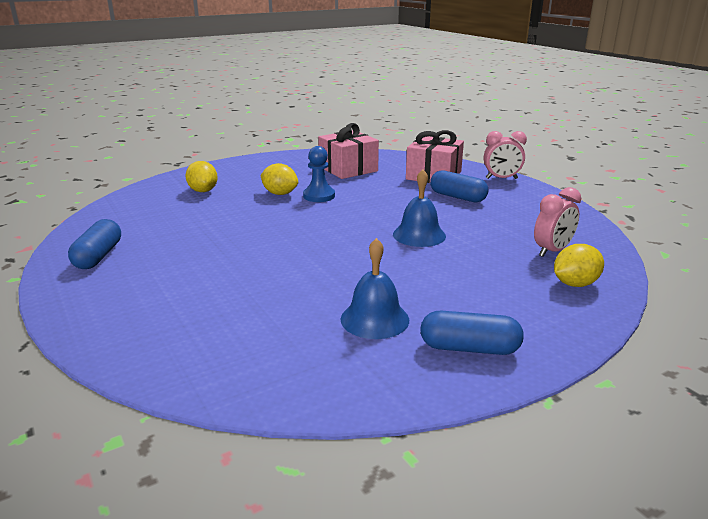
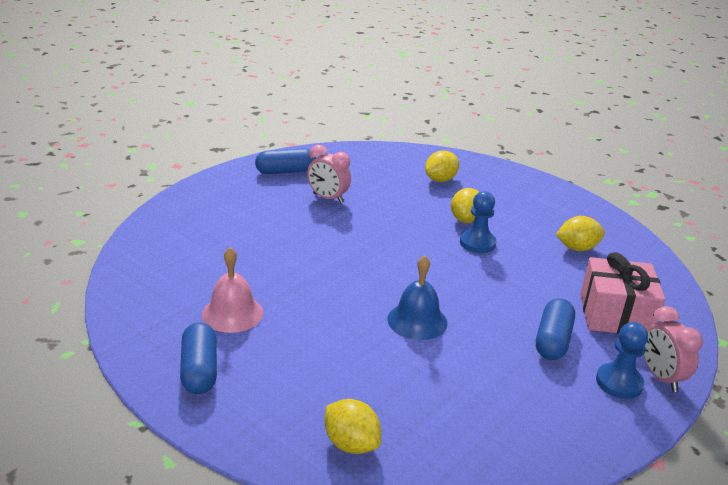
camera: 70 degrees right, 5 degrees up
pink gift [318,123,379,179] -> yellow lemon [556,216,605,251]
blue bell [340,238,409,339] -> pink bell [202,247,263,333]
pink clock [534,187,581,257] -> pink clock moved to [307,145,351,203]
none -> blue pawn [596,322,648,399]

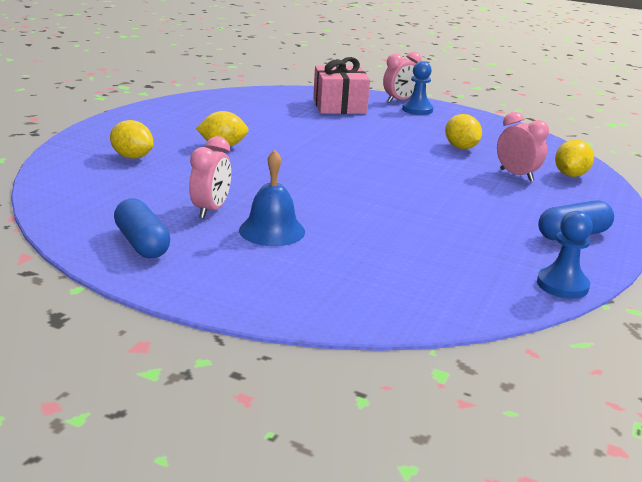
camera: 105 degrees left, 5 degrees down
pink bell [202,247,263,333] -> none
blue bell [387,255,447,340] -> blue bell moved to [239,150,305,246]
blue pawn [460,191,496,253] -> blue pawn moved to [537,211,593,299]
blue capsule [536,298,575,360] -> none
yellow lemon [556,216,605,251] -> yellow lemon moved to [445,114,482,149]
none -> pink clock [497,112,549,181]

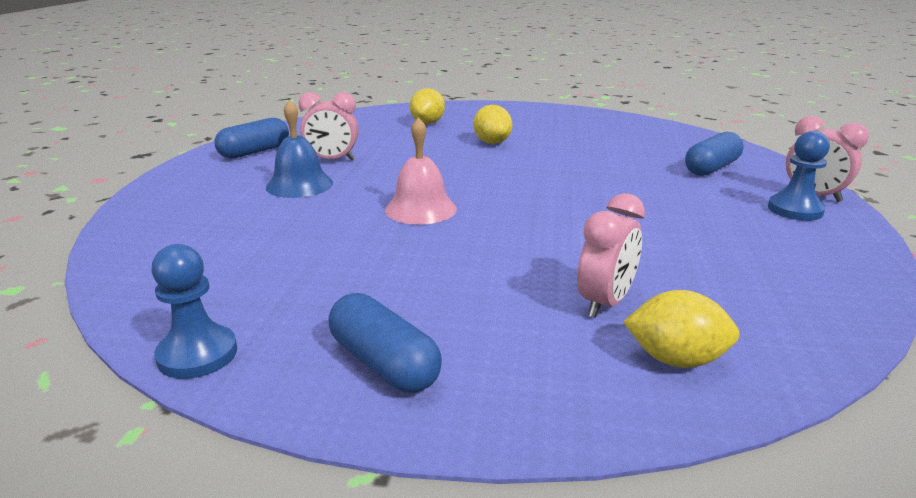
camera: 75 degrees right, 0 degrees up
pink gift [313,57,370,114] -> blue capsule [685,132,744,176]
yellow lemon [445,114,482,149] -> none
none -> pink bell [385,117,457,225]

